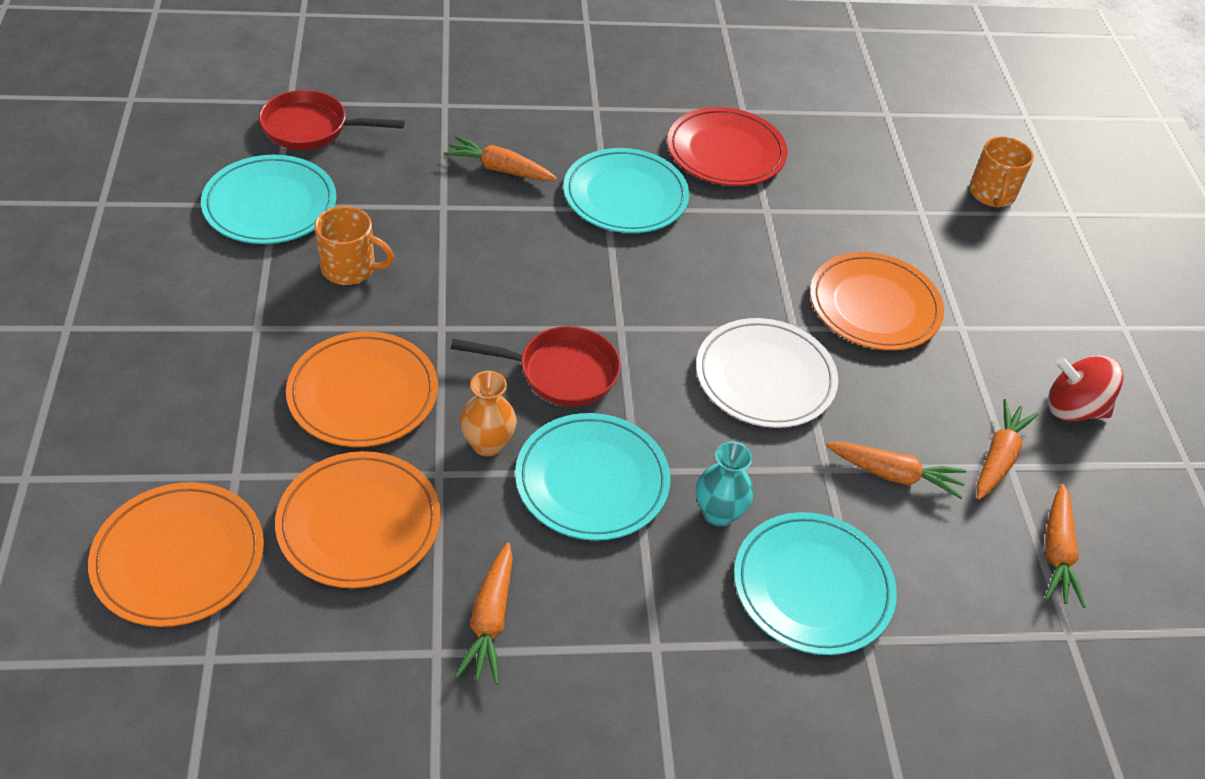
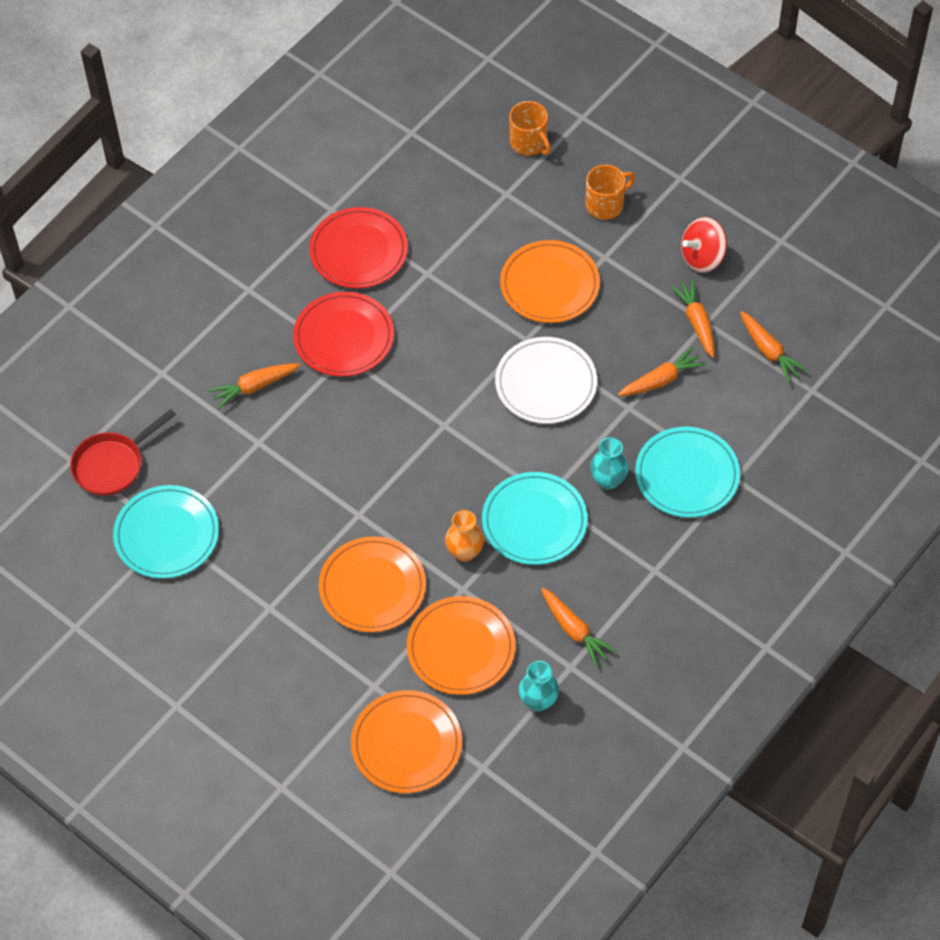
camera: 40 degrees left, 10 degrees up
orange mug [315,206,394,285] -> orange mug moved to [586,165,635,220]
red pan [451,326,620,406] -> none
turquoise plate [563,148,690,233] -> red plate [293,292,394,377]
none -> turquoise vase [519,661,559,711]

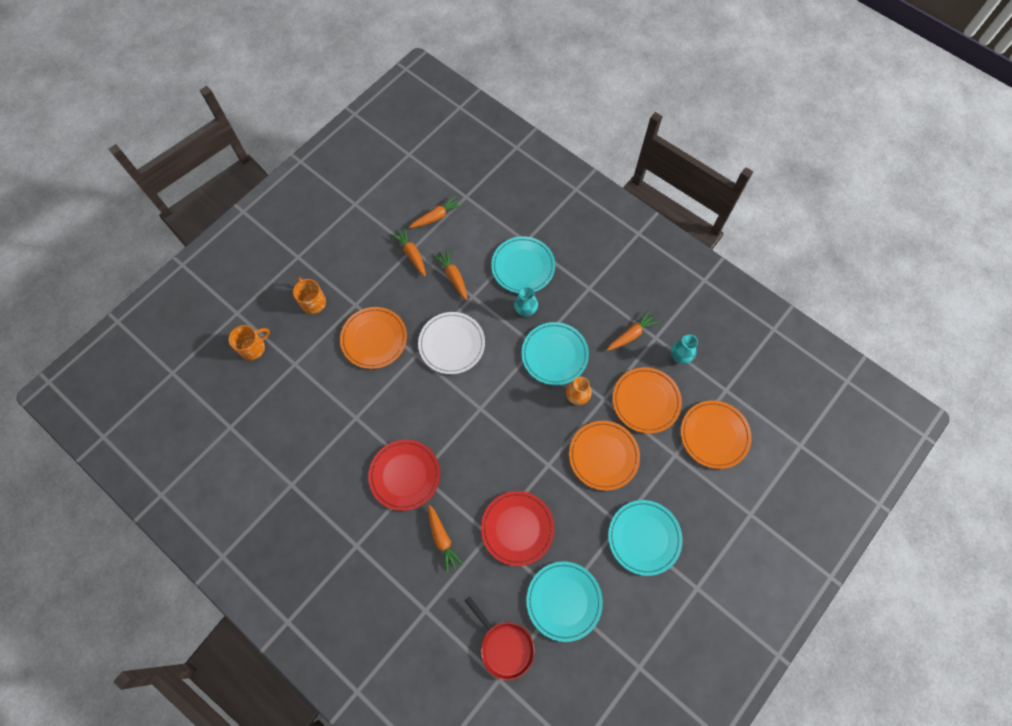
camera: 90 degrees left, 10 degrees up
red plate [309,207,408,289] -> red plate moved to [481,491,555,566]
orange carrot [670,279,714,358] -> orange carrot turned 75 degrees clockwise [391,227,426,276]
red spinning top [681,217,727,273] -> none
none -> turquoise plate [608,500,683,576]

